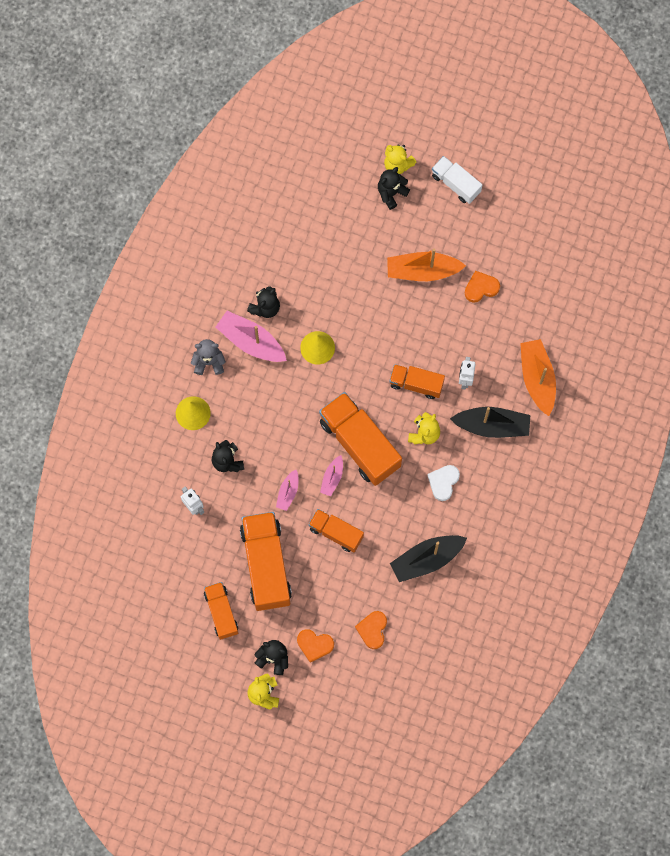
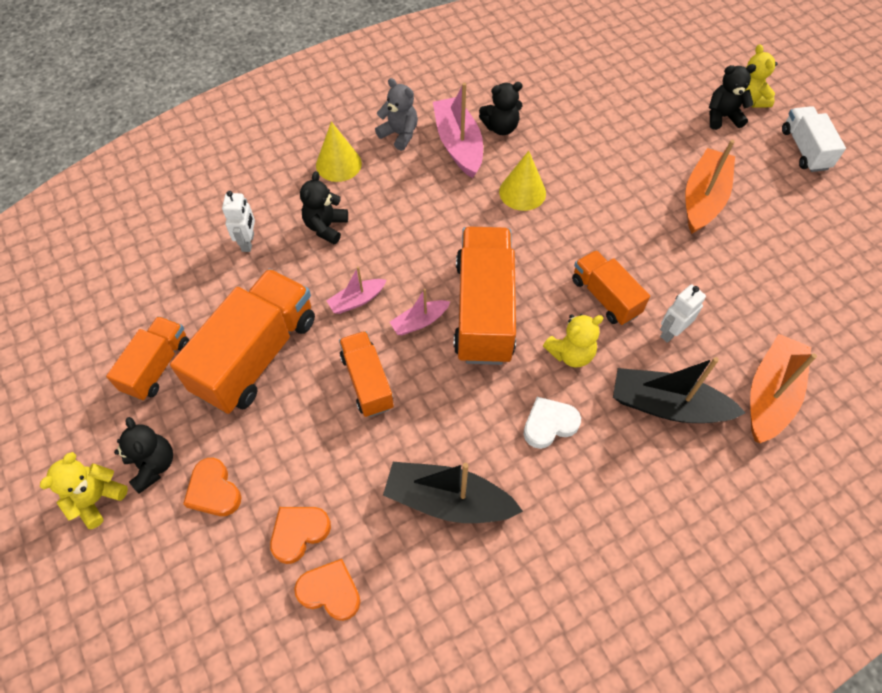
camera: 40 degrees right, 15 degrees down
orange boat [387,249,466,281] -> orange boat turned 75 degrees clockwise [685,140,735,234]
black boat [450,407,530,438] -> black boat turned 150 degrees clockwise [613,357,746,423]
orange heart [465,271,500,303] -> orange heart moved to [294,559,361,621]

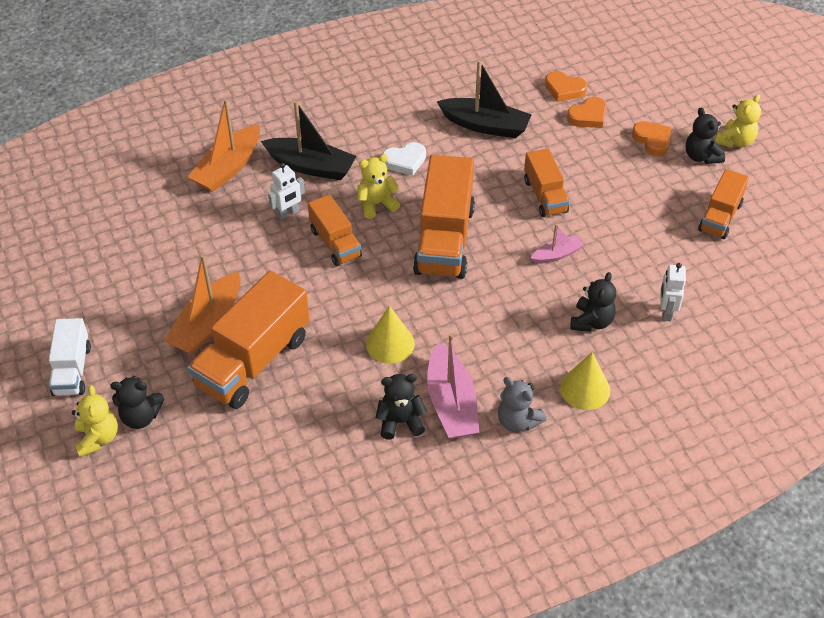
camera: 175 degrees left, 10 degrees down
orange truck [170,269,315,414] -> orange truck moved to [188,271,310,409]
pink boat [390,289,450,335] -> none

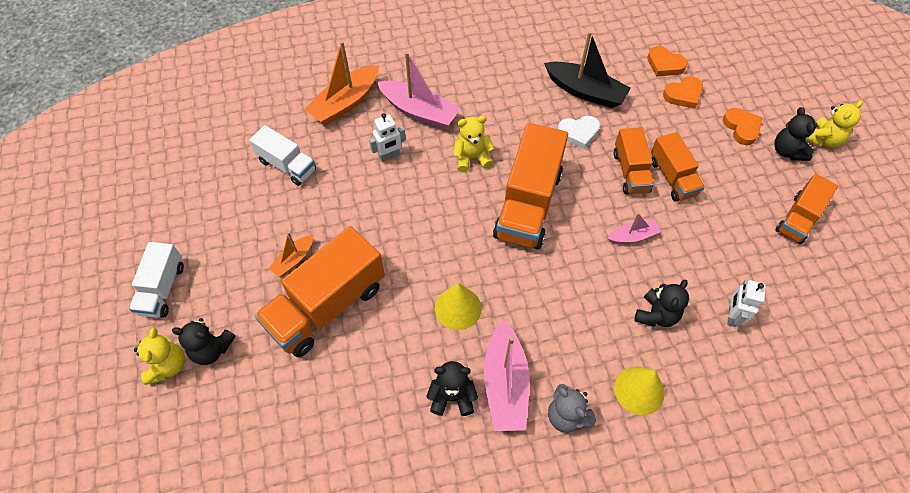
camera: 10 degrees right, 10 degrees up
orange boat [164,254,241,355] -> orange boat [269,232,313,277], size x0.54
black boat [261,101,356,180] -> pink boat [377,52,460,129]
orange truck [308,195,362,266] -> orange truck moved to [651,132,705,202]
white heart [383,142,426,176] -> white heart moved to [558,116,600,149]
none -> white truck [249,125,316,186]

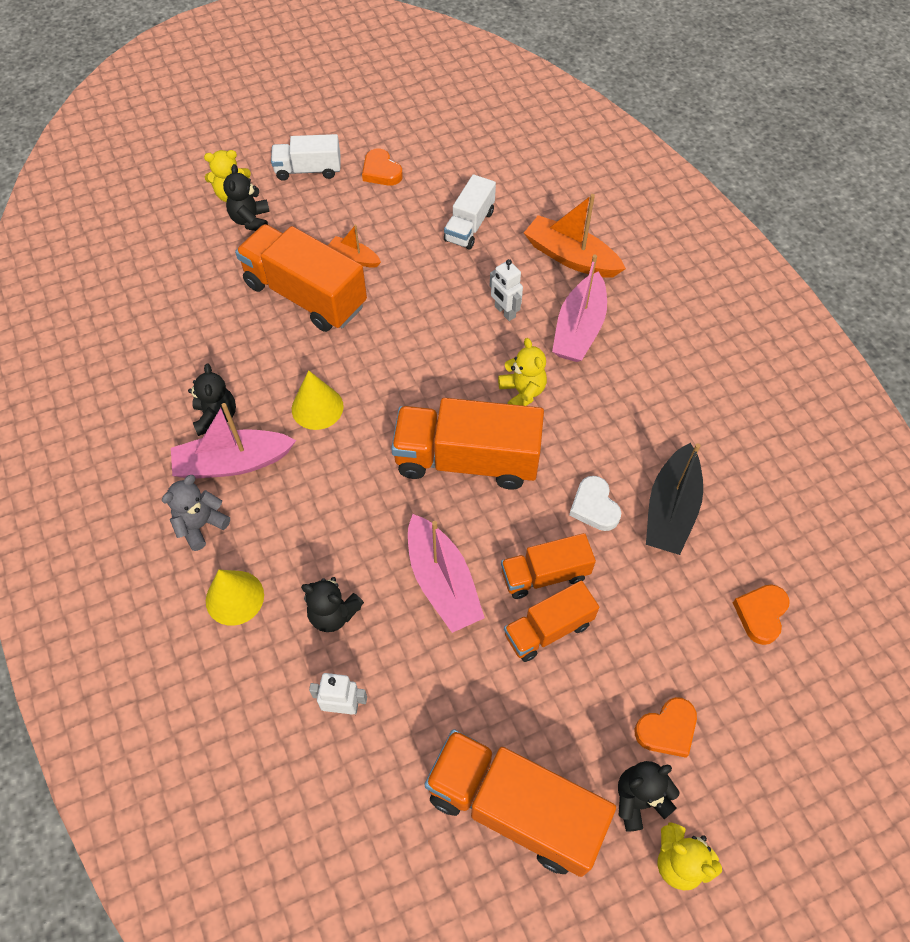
camera: 80 degrees right, 0 degrees up
pink boat [607,213,661,244] -> pink boat [408,514,485,633], size x1.85
orange heart [663,76,703,109] -> orange heart moved to [362,148,403,186]
orange truck [776,174,838,244] -> orange truck [425,729,616,877], size x1.75

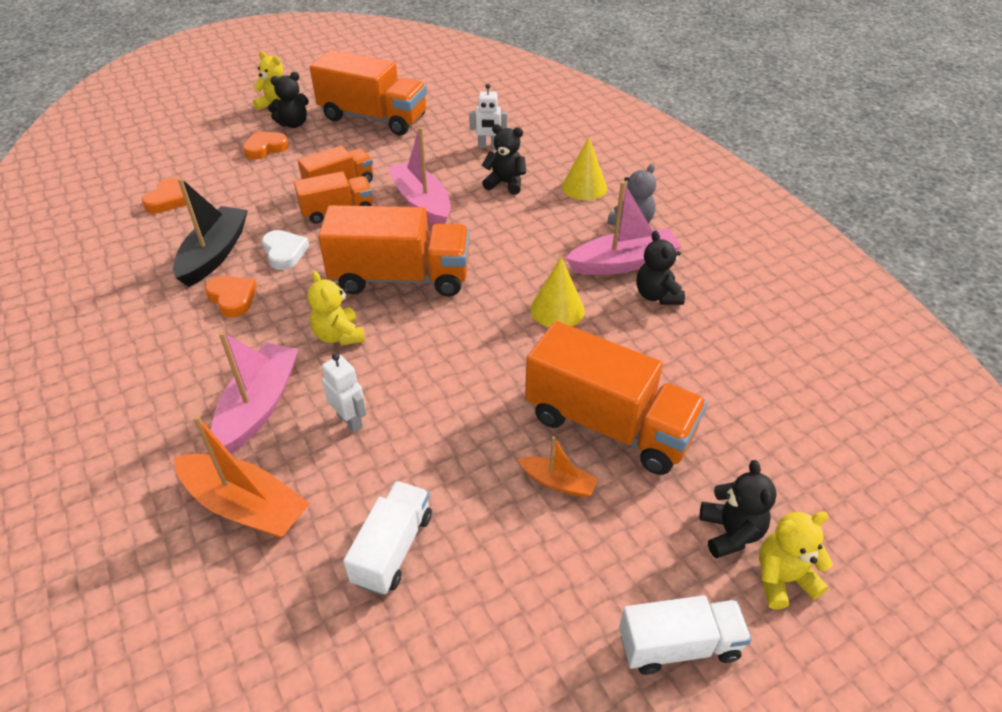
camera: 175 degrees right, 15 degrees down
orange heart [362,148,403,186] -> orange heart moved to [205,276,257,317]

